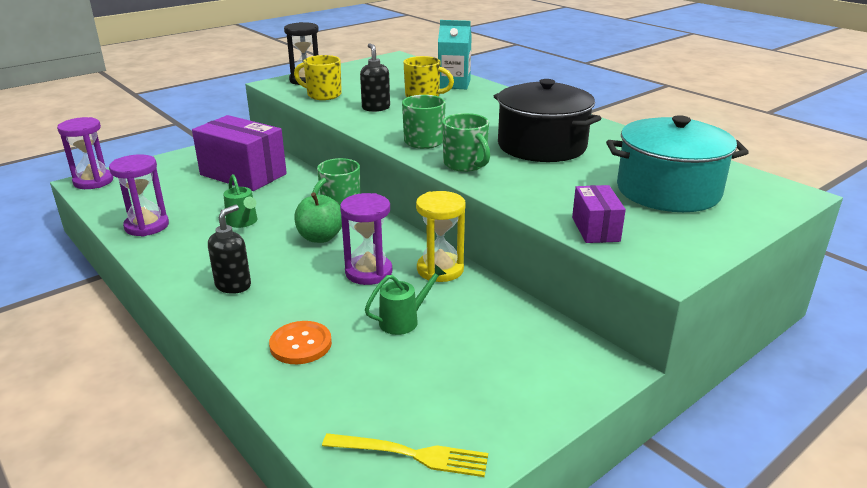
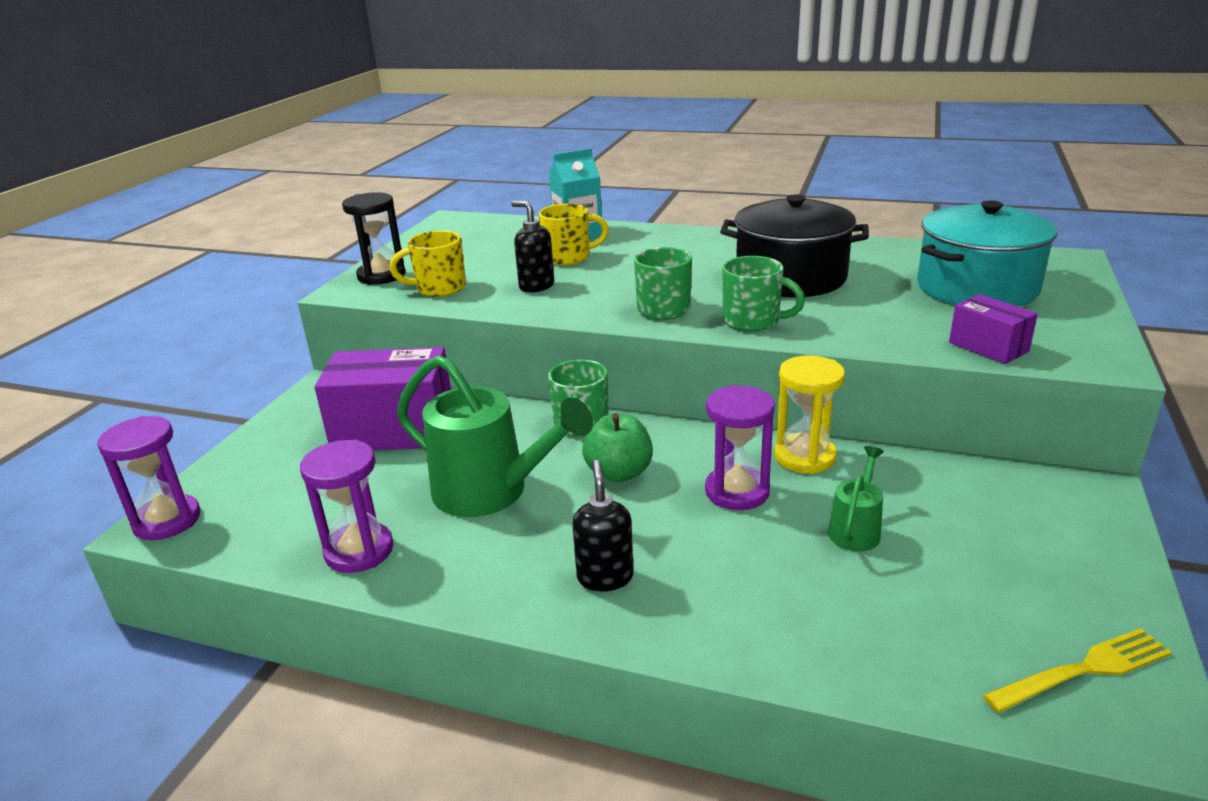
camera: 30 degrees left, 0 degrees up
green watering can [223,174,257,228] -> green watering can [397,355,593,517], size x2.05
orange button [269,321,332,364] -> none

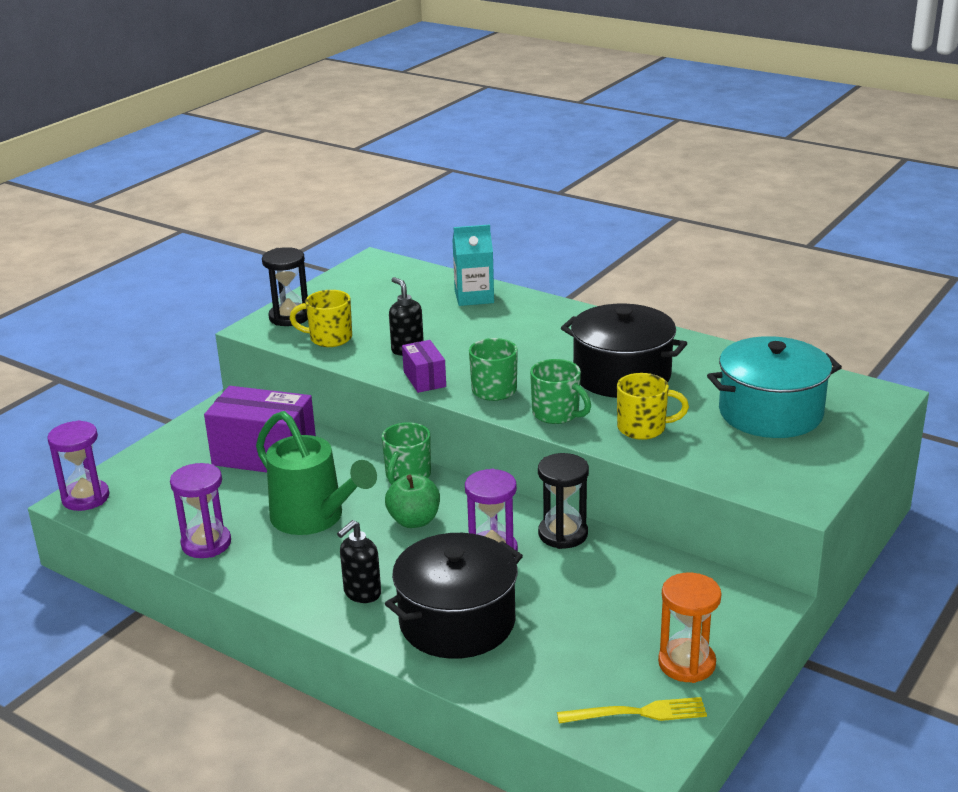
camera: 15 degrees right, 0 degrees up
yellow mug [538,204,609,265] -> yellow mug moved to [617,373,689,440]
black soap dispenser [572,460,634,592] -> black soap dispenser turned 150 degrees counterclockwise [337,520,381,603]
yellow hourglass [774,356,845,474] -> black hourglass [538,453,589,549]
green watering can [828,446,884,551] -> none
purple box [949,294,1038,364] -> purple box moved to [402,340,446,393]
none -> black pot [385,533,523,659]
none -> orange hourglass [658,573,722,683]

